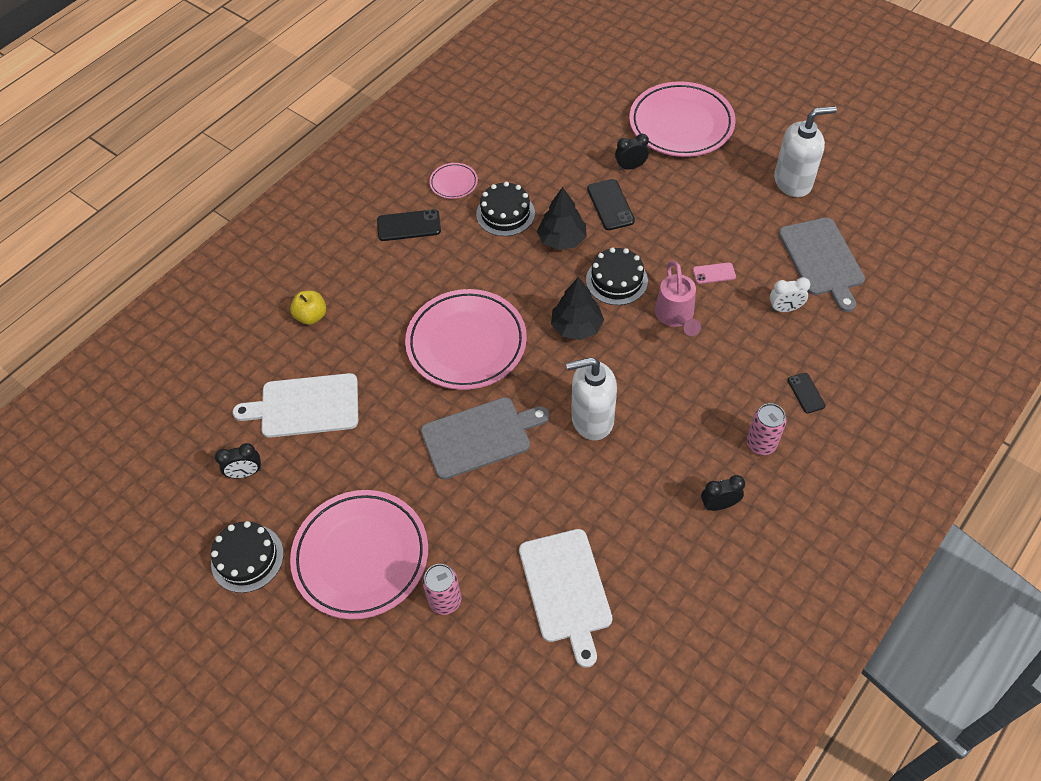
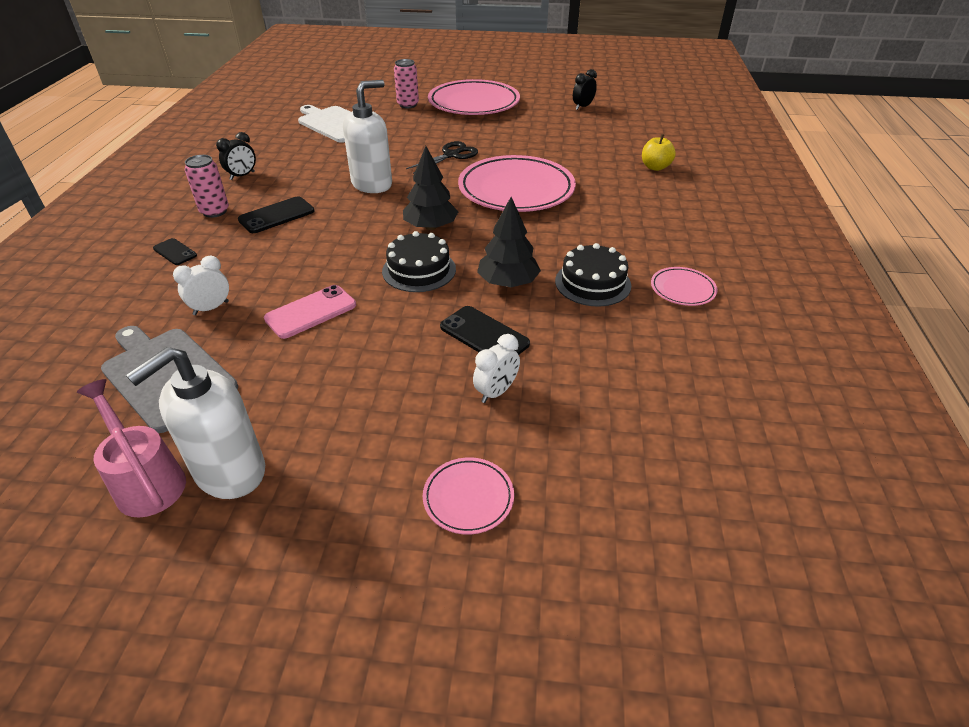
camera: 145 degrees right, 15 degrees down
black cake [211,521,284,593] -> none
white cutting board [233,373,358,438] -> none
black phone [377,209,441,241] -> black phone moved to [238,197,314,233]
grey cutting board [421,397,549,480] -> black scissors [406,141,478,174]
black clock [615,134,649,170] -> white clock [473,334,520,403]
pink plate [629,81,736,157] -> pink plate [423,457,514,534], size x0.45
pink watering can [655,261,701,336] -> pink watering can moved to [77,379,186,517]
pink phone [693,262,736,284] -> pink phone [264,285,356,339], size x1.61

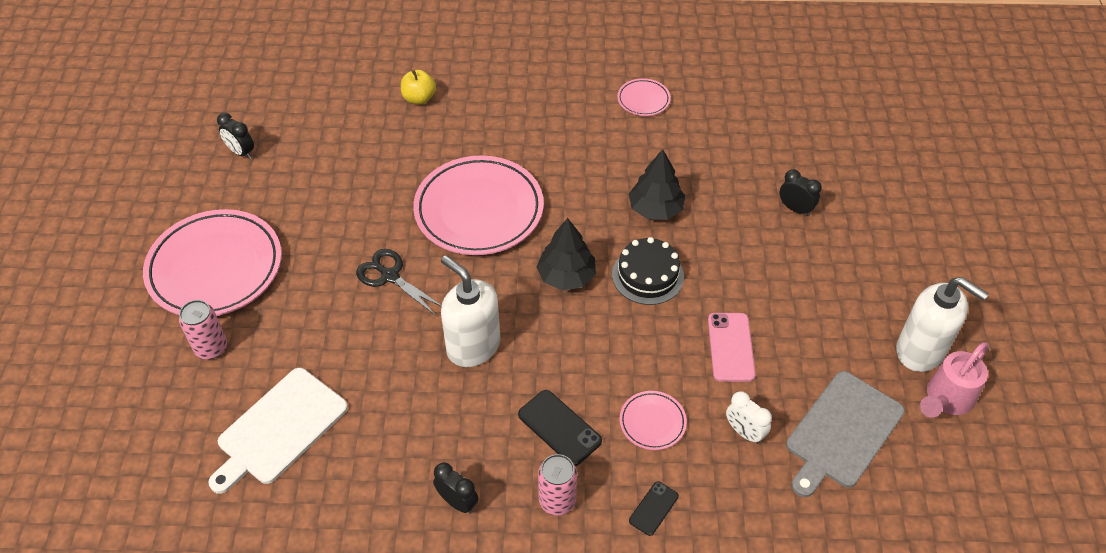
camera: 95 degrees left, 10 degrees up
pink phone [264,285,356,339] -> pink phone turned 45 degrees clockwise [708,313,756,382]
pink plate [423,457,514,534] -> pink plate moved to [620,391,687,450]
black phone [440,306,530,355] -> none
white clock [473,334,520,403] -> black clock [780,169,822,216]
black cake [555,243,631,307] -> none

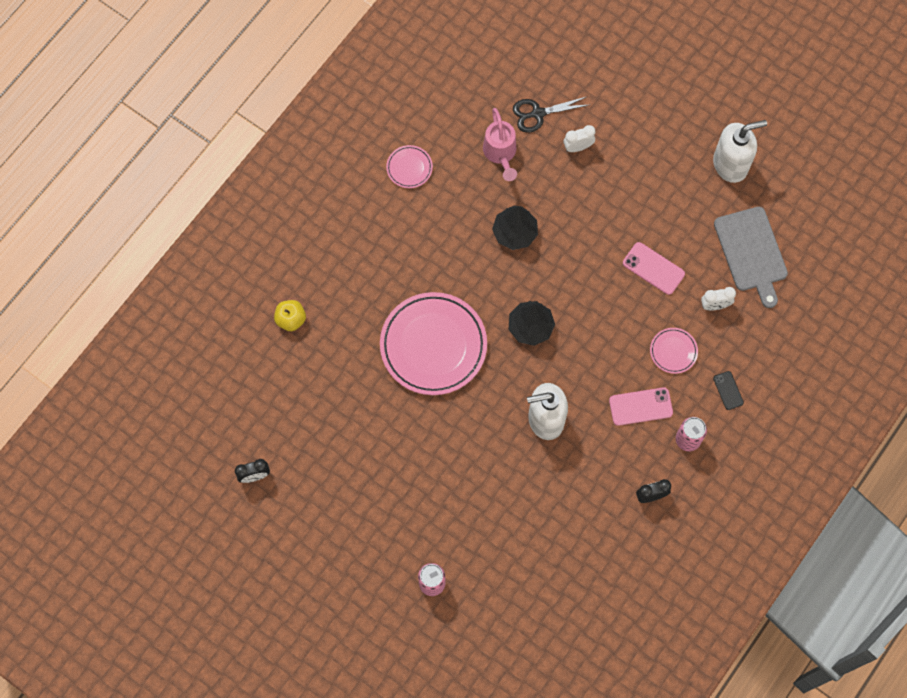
camera: 55 degrees left, 20 degrees up
pink plate [143,209,282,316] -> none
white cutting board [209,368,348,494] -> none
black scissors [356,249,442,316] -> black scissors moved to [513,96,588,133]
black phone [518,390,602,466] -> pink phone [609,387,673,426]
black cake [612,237,684,305] -> none
black clock [780,169,822,216] -> white clock [563,125,595,152]
pink watering can [920,342,989,418] -> pink watering can moved to [483,108,517,181]

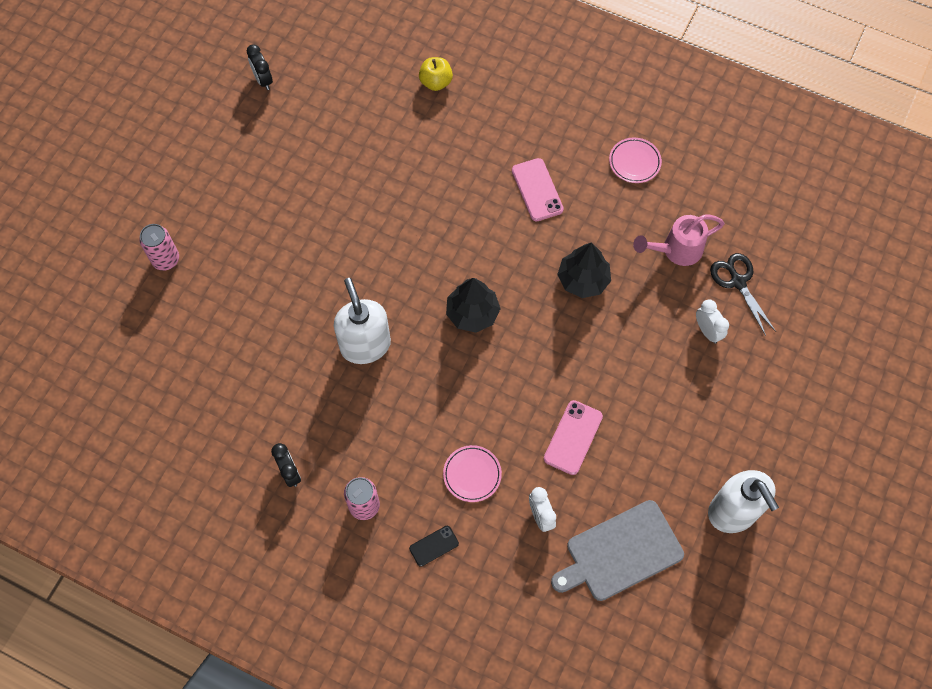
camera: 80 degrees right, 5 degrees down
pink plate [380,292,487,395] -> none
pink phone [609,387,673,426] -> pink phone moved to [512,158,564,221]

